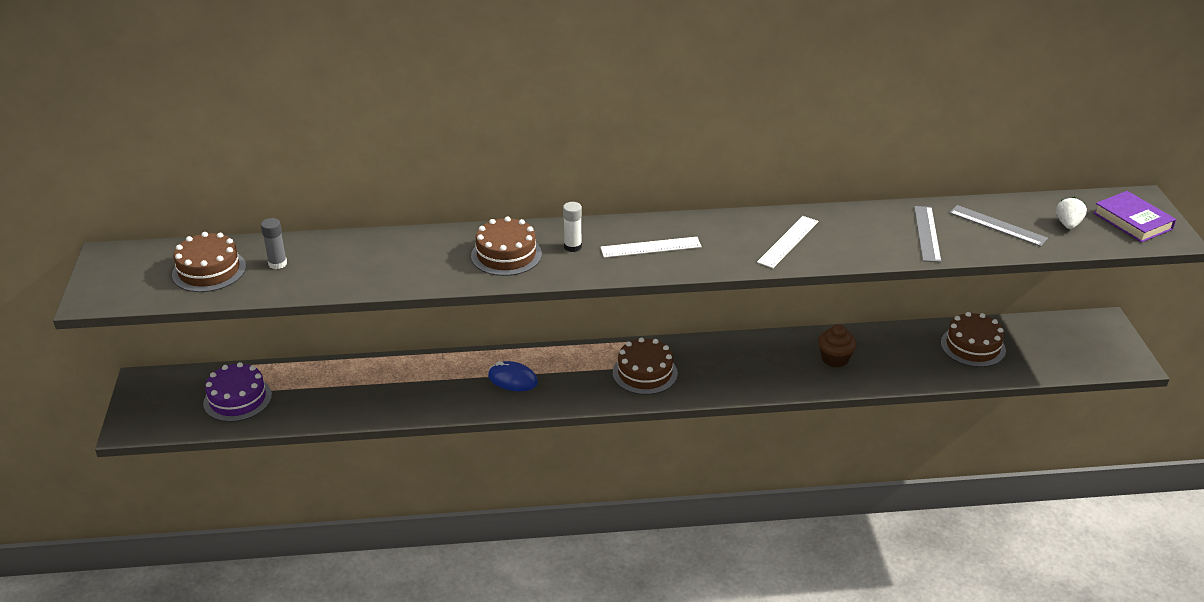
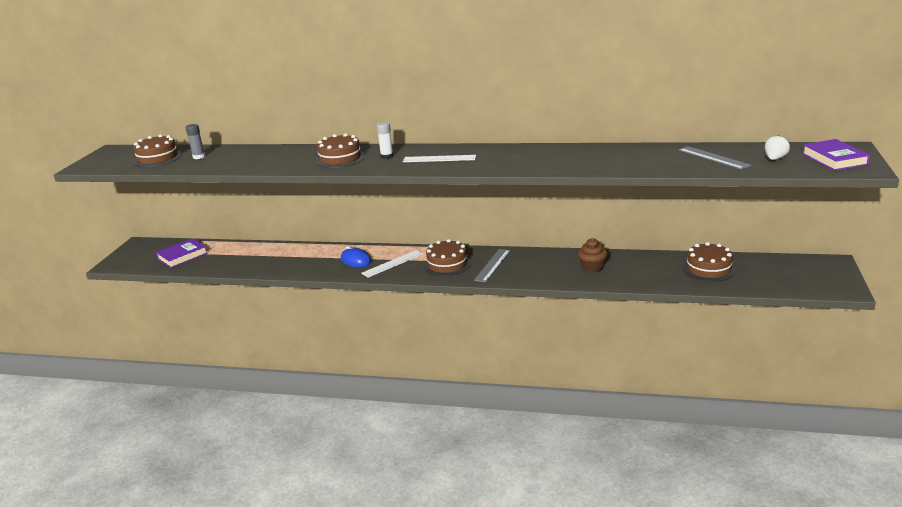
camera: 20 degrees right, 10 degrees down
purple cake [203,362,272,422] -> purple book [156,238,208,268]
white ruler [757,216,818,268] -> white ruler moved to [361,250,423,278]
grey ruler [914,206,941,262] -> grey ruler moved to [474,249,510,282]

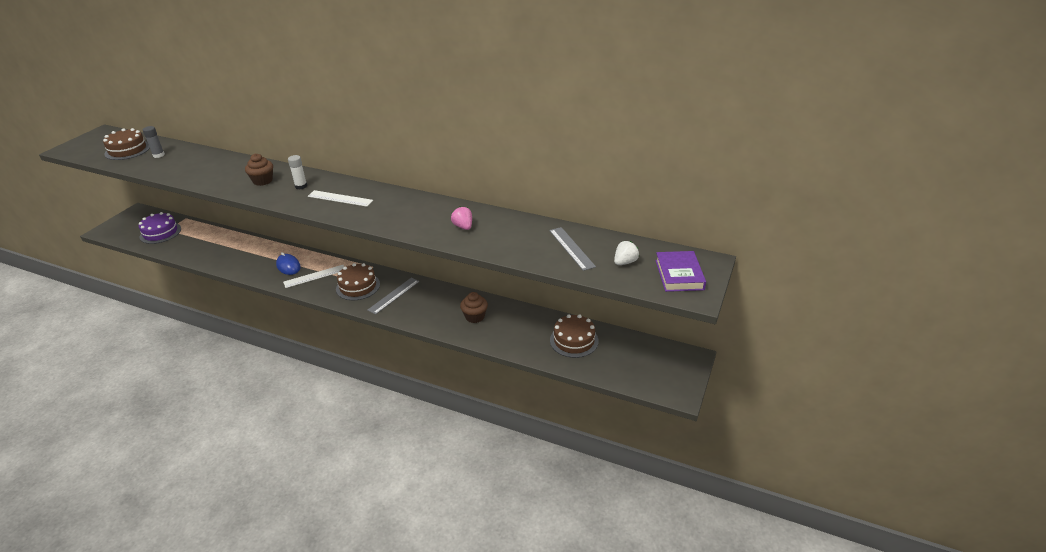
camera: 10 degrees right, 10 degrees up
purple book [156,238,208,268] -> purple cake [139,212,181,244]
brown cake [315,133,365,168] -> brown cupcake [245,154,273,186]
none -> pink strawberry [451,207,472,230]

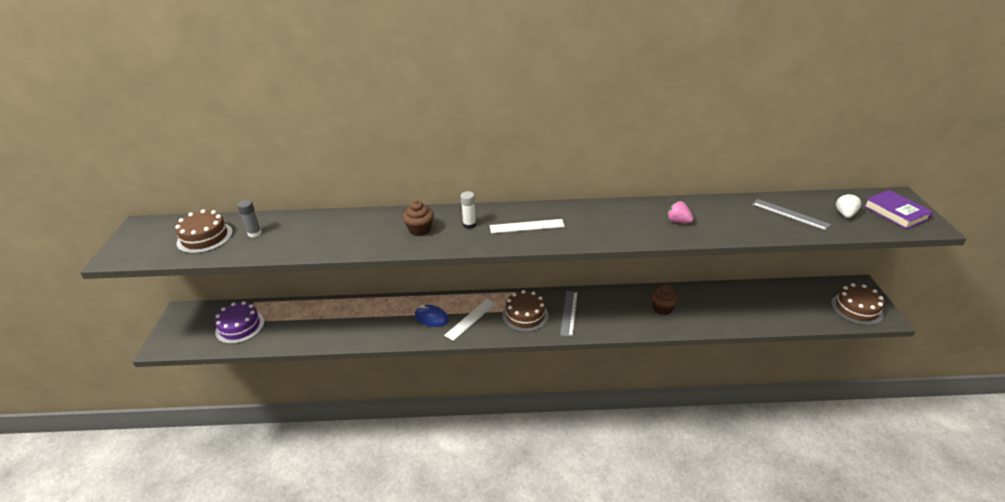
camera: 25 degrees left, 0 degrees up
brown cake [550,314,599,358] -> brown cake moved to [831,283,884,325]

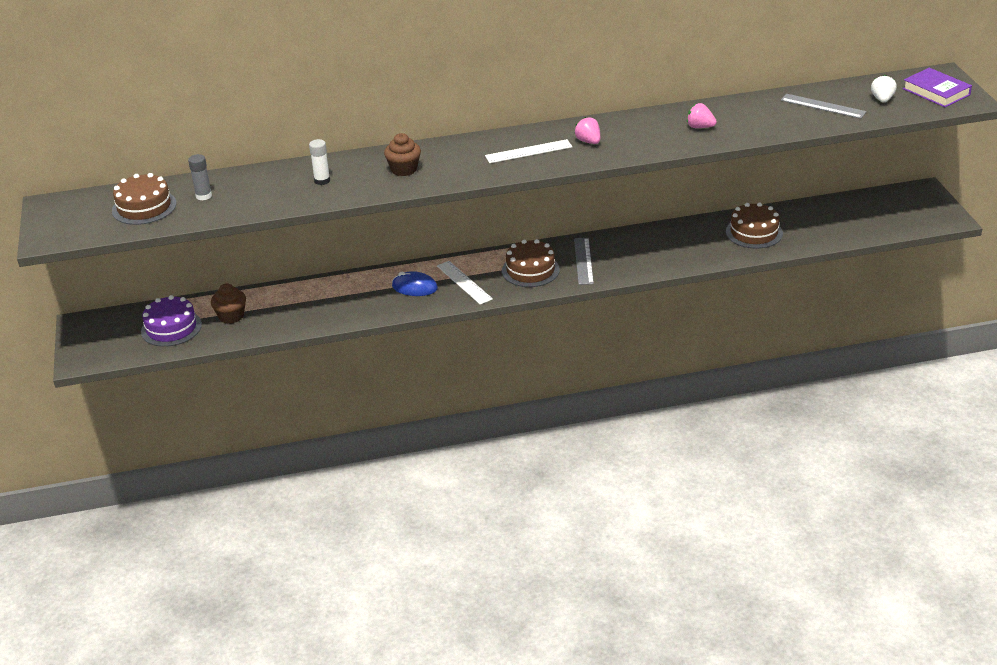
camera: 10 degrees left, 0 degrees up
white ruler [444,299,496,341] -> white ruler turned 60 degrees counterclockwise [437,261,493,305]
white glue stick [461,191,476,229] -> white glue stick moved to [309,139,330,185]
brown cupcake [651,284,679,315] -> brown cupcake moved to [211,283,246,324]
brown cake [831,283,884,325] -> brown cake moved to [726,203,783,249]
none -> pink strawberry [574,117,600,144]

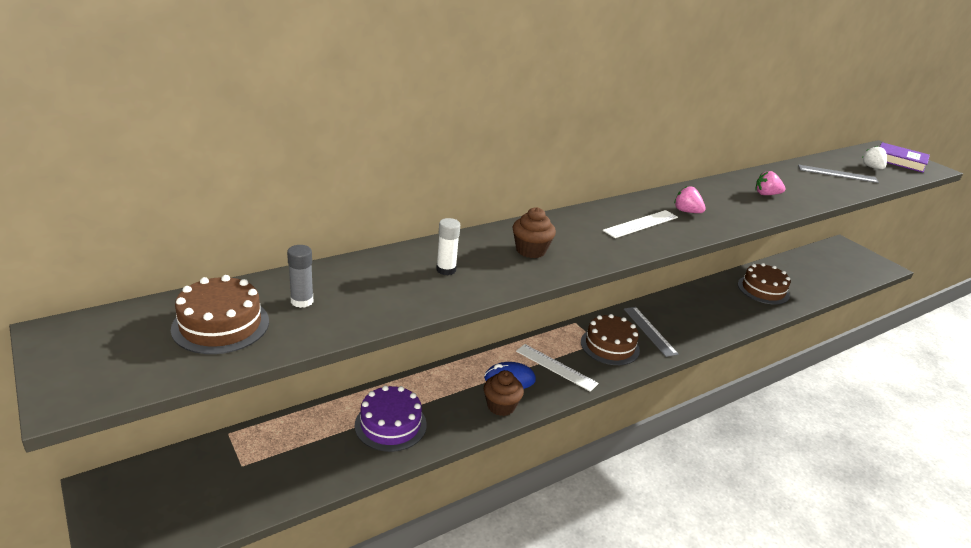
camera: 25 degrees left, 5 degrees down
purple cake [141,295,202,347] -> purple cake moved to [355,385,427,452]
brown cupcake [211,283,246,324] -> brown cupcake moved to [484,370,524,416]

